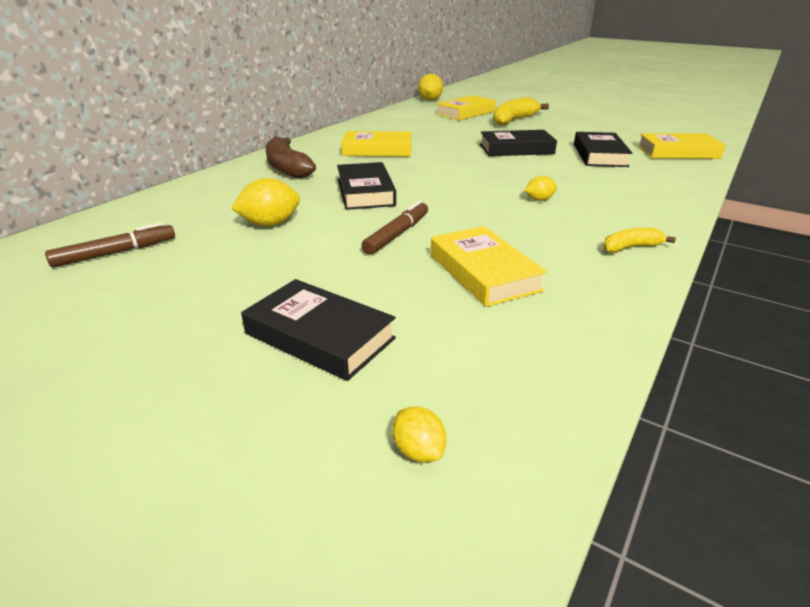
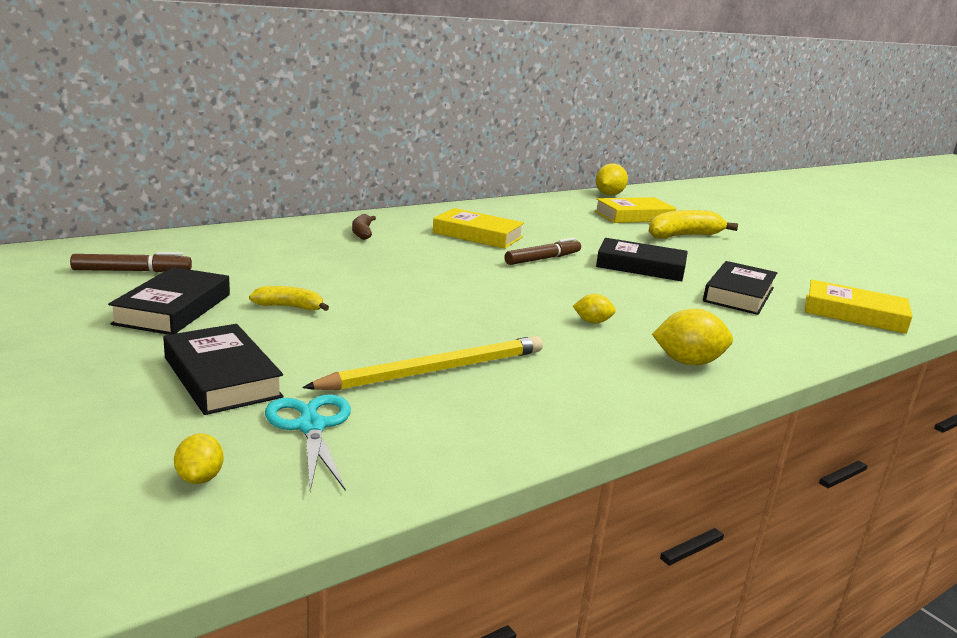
camera: 20 degrees right, 10 degrees down
yellow lemon [231,178,300,226] -> yellow lemon moved to [652,309,733,365]
brown banana [265,136,316,179] -> brown banana [352,214,376,240], size x0.55
black book [337,162,396,210] -> black book moved to [108,267,230,335]
brown marker [361,201,428,255] -> brown marker moved to [504,237,581,265]
yellow book [431,226,547,307] -> yellow pencil [302,336,543,390]
yellow banana [603,228,676,253] -> yellow banana moved to [249,286,329,311]
none -> turquoise scissors [265,394,351,491]

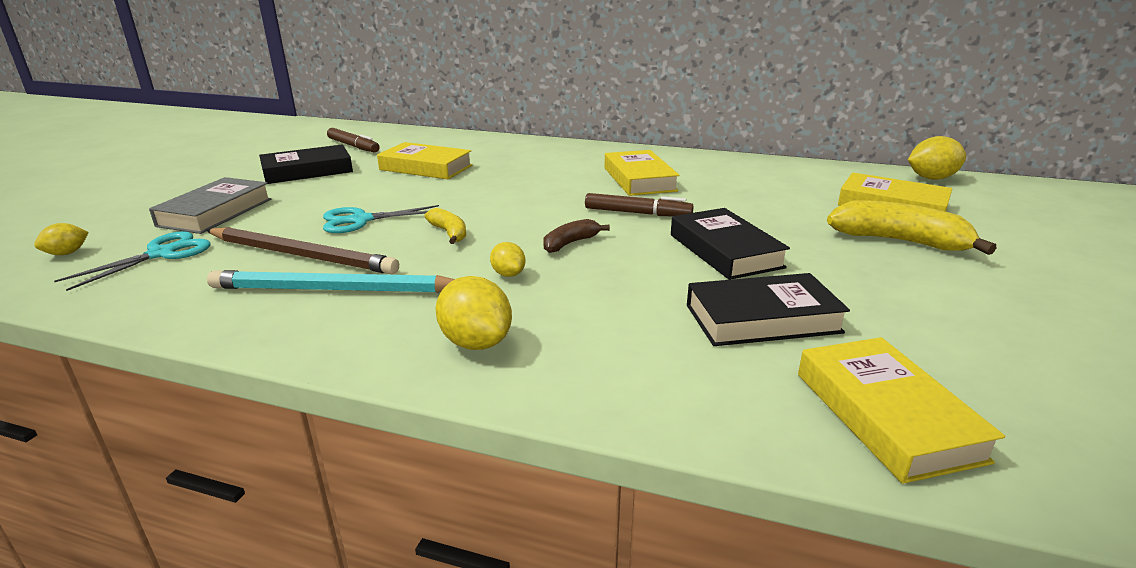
camera: 55 degrees right, 5 degrees up
black book [163,324,284,415] -> grey book [149,177,271,234]
yellow banana [249,286,329,311] -> yellow banana moved to [424,208,466,244]
yellow pencil [302,336,543,390] -> brown pencil [206,227,399,274]
brown banana [352,214,376,240] -> brown banana moved to [543,219,610,253]
none -> turquoise pencil [207,270,455,293]
none -> turquoise scissors [323,205,439,233]
none -> yellow book [377,142,472,179]

